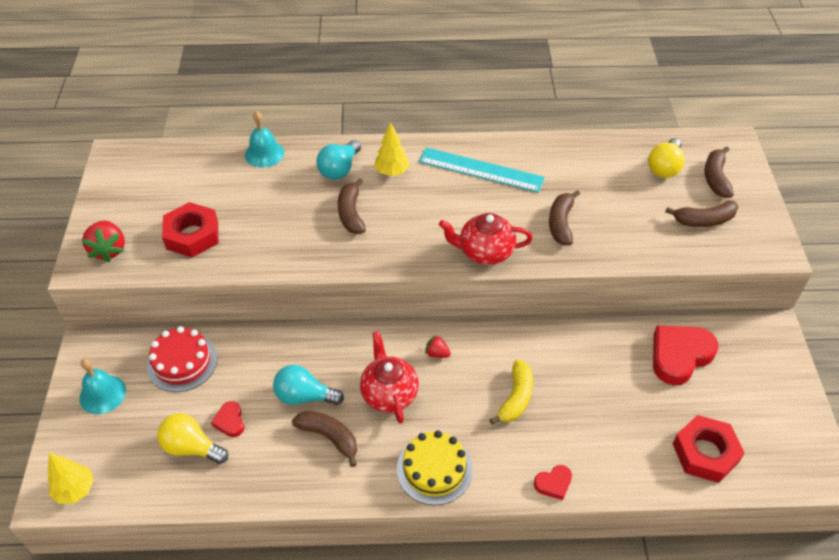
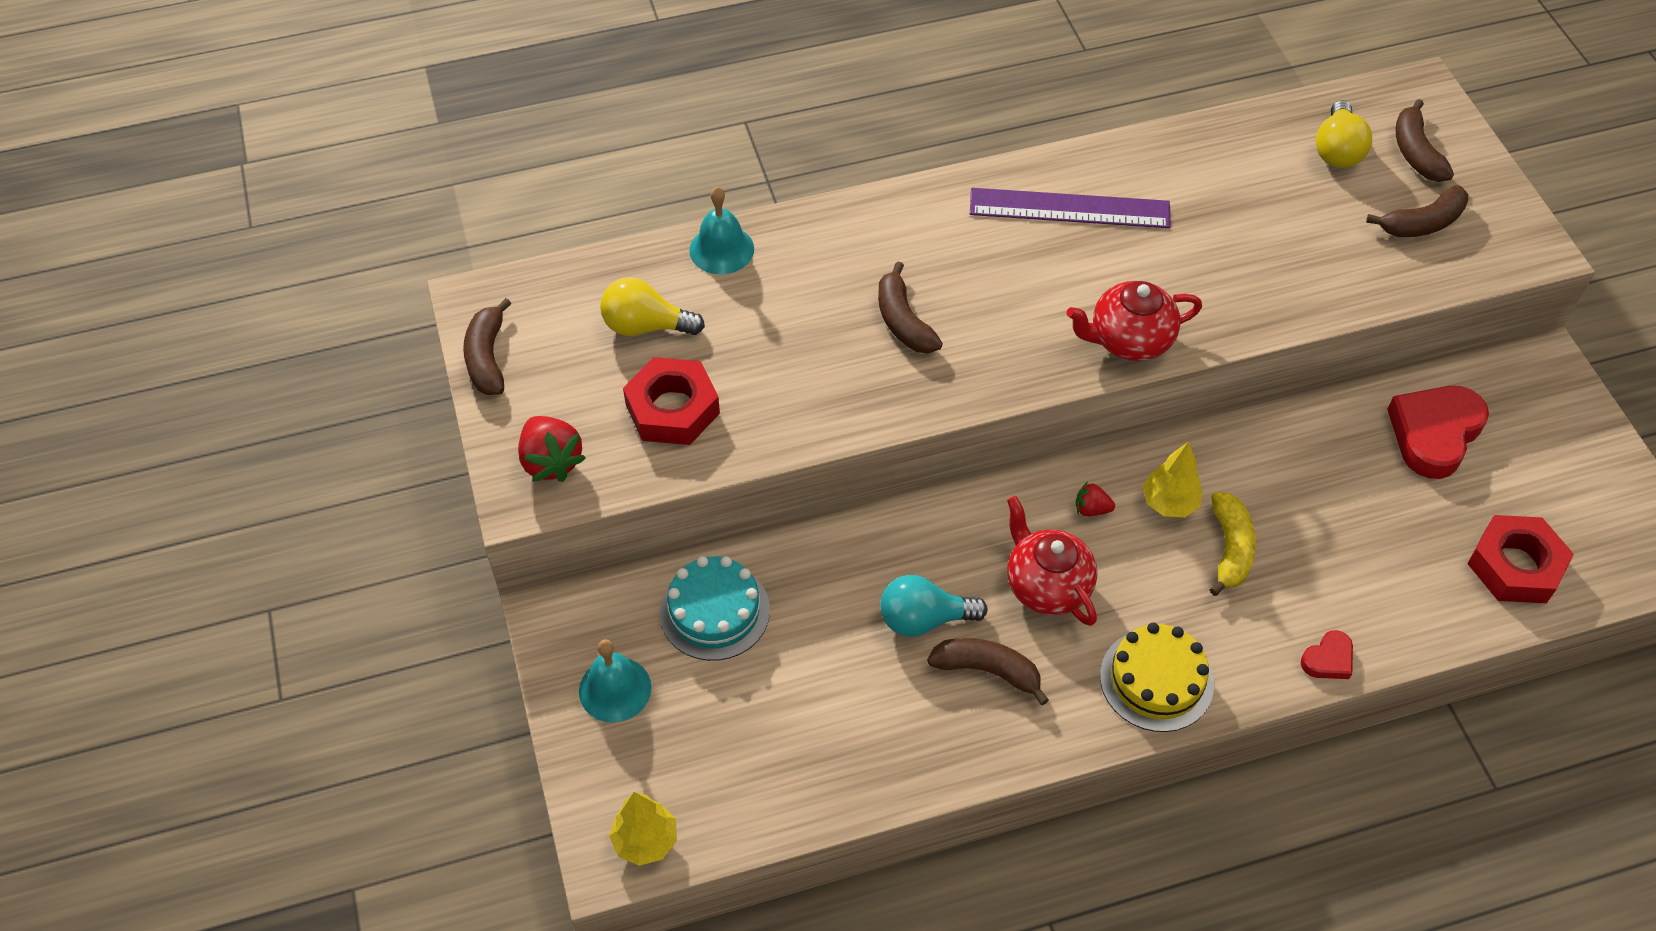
camera: 15 degrees left, 5 degrees up
red cake [147,326,217,392] -> turquoise cake [660,556,770,661]
yellow light bulb [157,413,228,464] -> yellow light bulb moved to [600,277,705,336]
red heart [211,401,244,437] -> none
turquoise light bulb [317,140,361,180] -> none
yellow tree [374,122,410,176] -> yellow tree moved to [1142,442,1203,517]
turquoise ruler [419,147,545,193] -> purple ruler [970,188,1171,228]
brown banana [549,190,580,245] -> brown banana moved to [463,298,512,395]

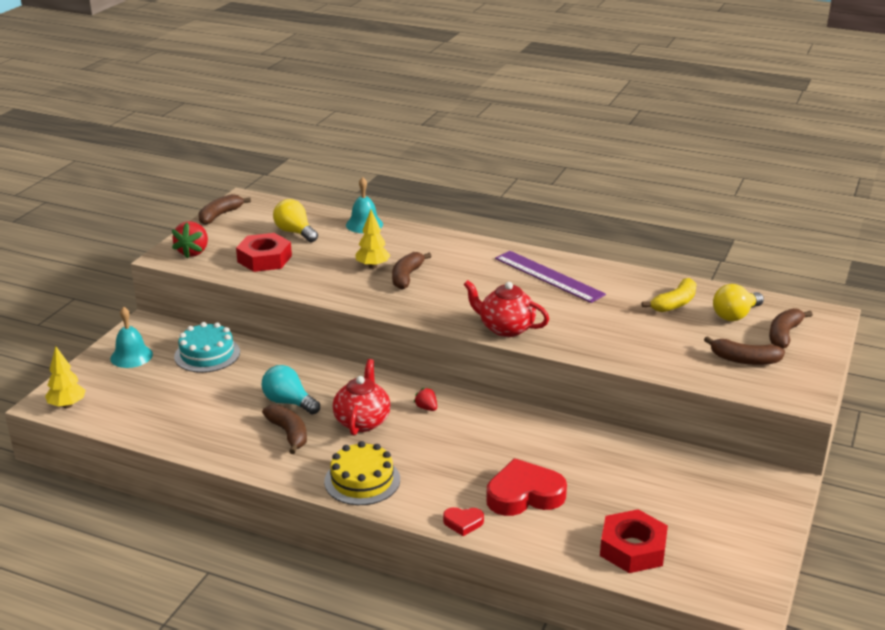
camera: 40 degrees right, 25 degrees down
yellow tree [1142,442,1203,517] -> yellow tree moved to [355,210,390,269]
yellow banana [1209,492,1256,596] -> yellow banana moved to [642,278,697,312]
red heart [1387,386,1489,479] -> red heart moved to [486,458,567,516]

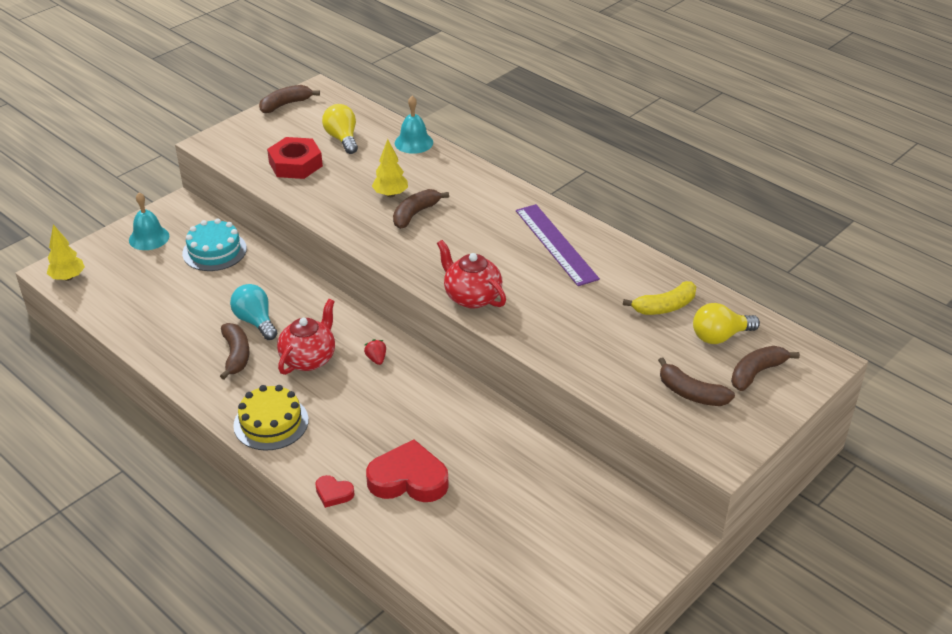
camera: 20 degrees right, 10 degrees up
red strawberry [172,221,208,259] -> none
red nut [600,509,668,573] -> none

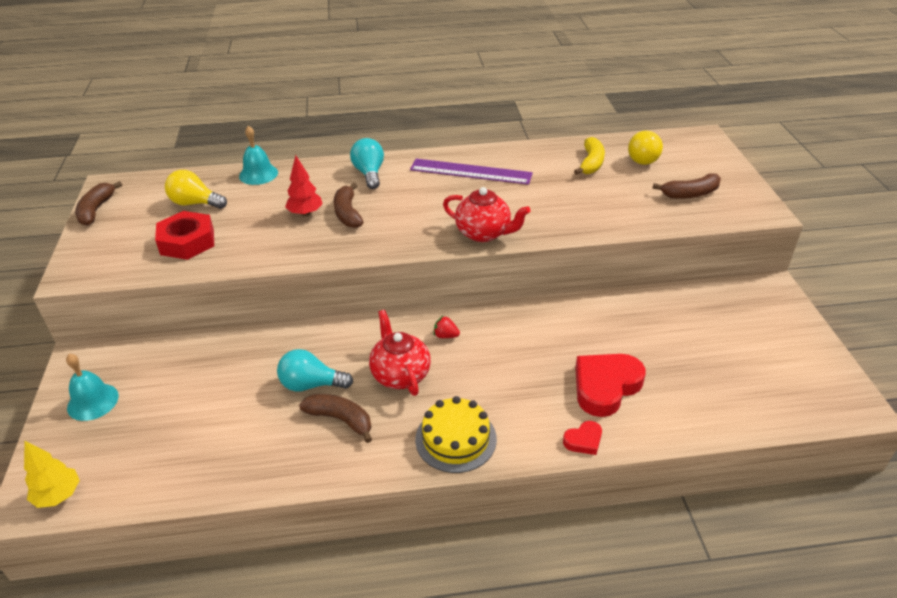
camera: 50 degrees left, 0 degrees up
turquoise cake [182,219,247,271] -> none
yellow tree [372,139,408,197] -> red tree [285,155,323,216]
red teapot [437,240,506,308] -> red teapot turned 150 degrees counterclockwise [443,187,530,242]
brown banana [731,346,800,391] -> none
none -> turquoise light bulb [350,138,384,189]

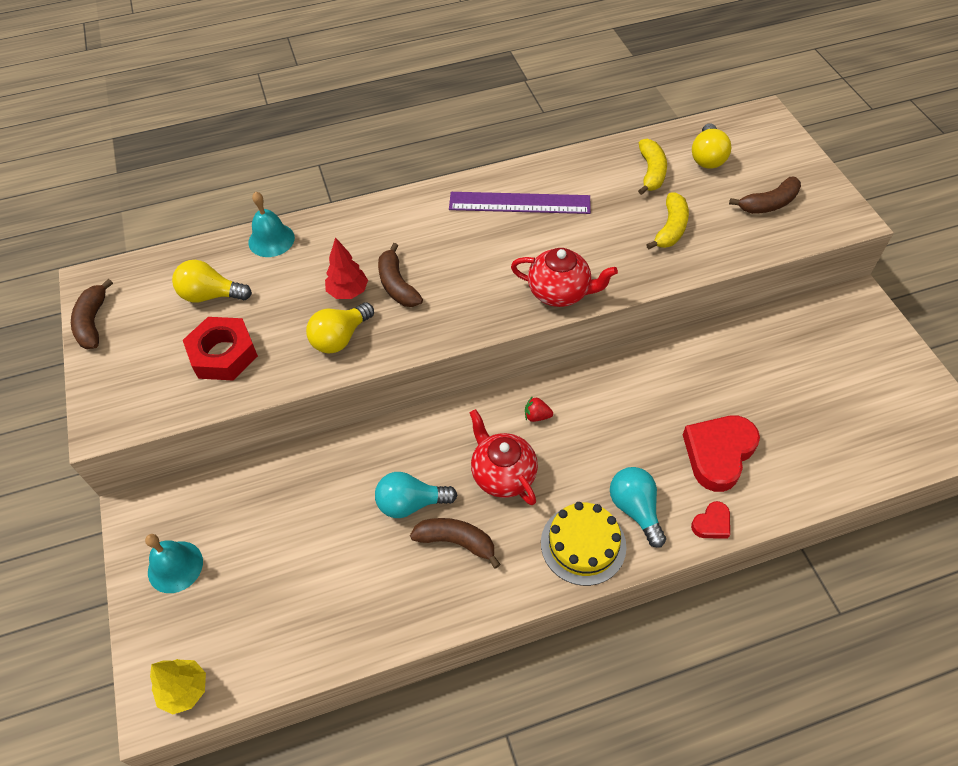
camera: 10 degrees left, 15 degrees up
turquoise light bulb [350,138,384,189] -> turquoise light bulb moved to [610,467,666,548]
none -> yellow light bulb [306,302,374,354]
none -> yellow banana [646,193,689,249]

